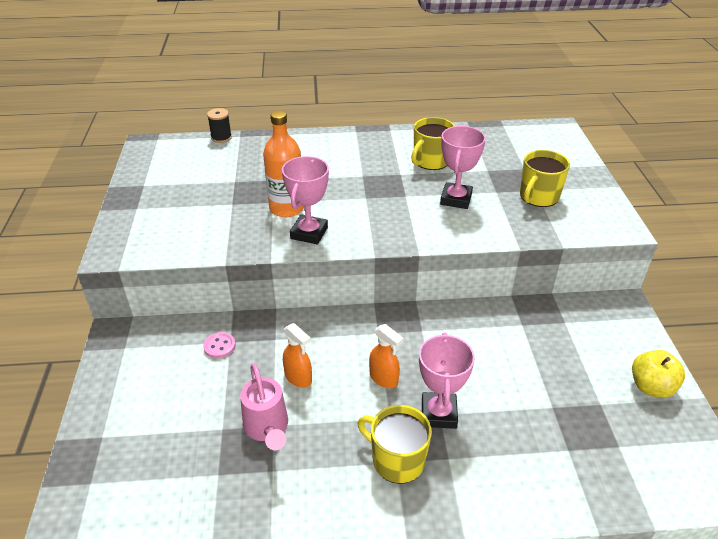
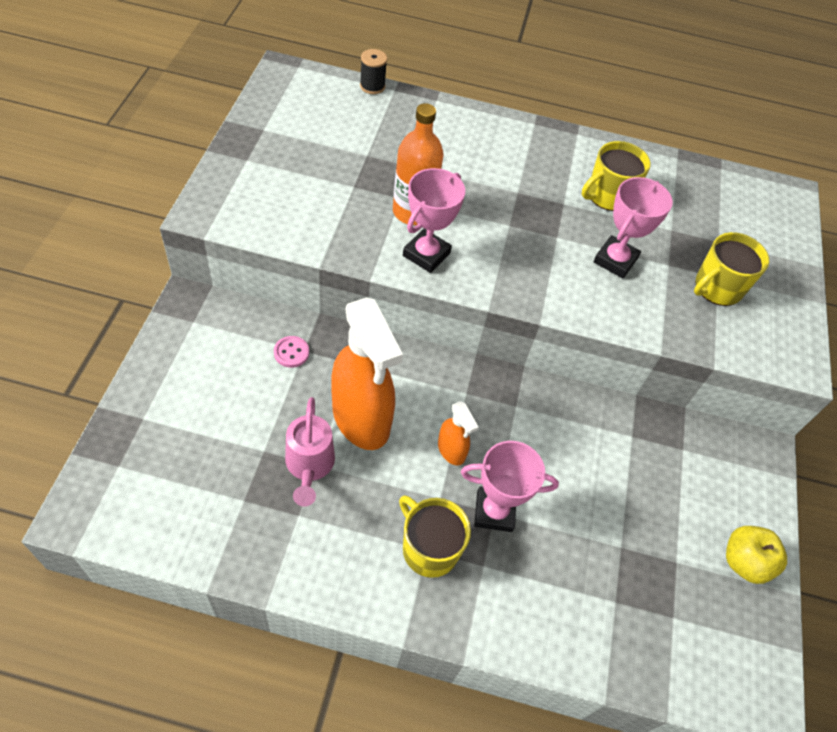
camera: 10 degrees right, 15 degrees up
orange spray bottle [283,323,312,388] -> orange spray bottle [331,298,403,450], size x2.16
pink trophy [419,332,475,429] -> pink trophy turned 75 degrees clockwise [461,441,559,532]

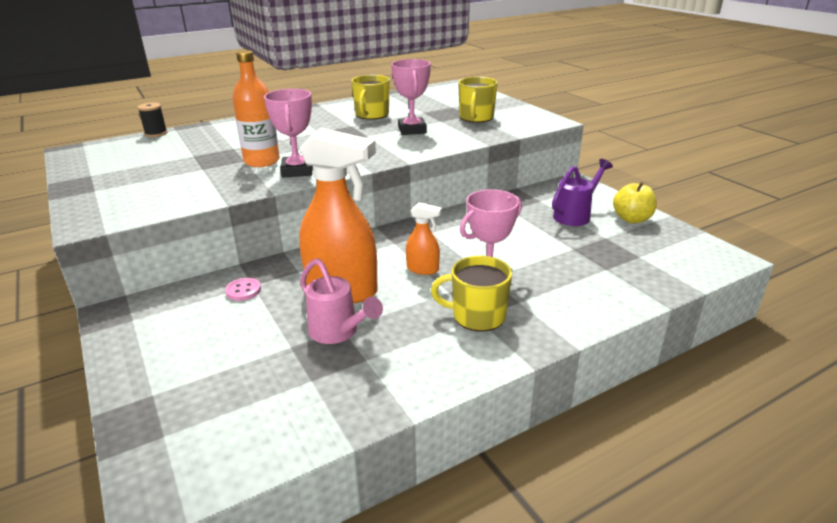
camera: 35 degrees left, 25 degrees down
none -> purple watering can [552,159,613,226]

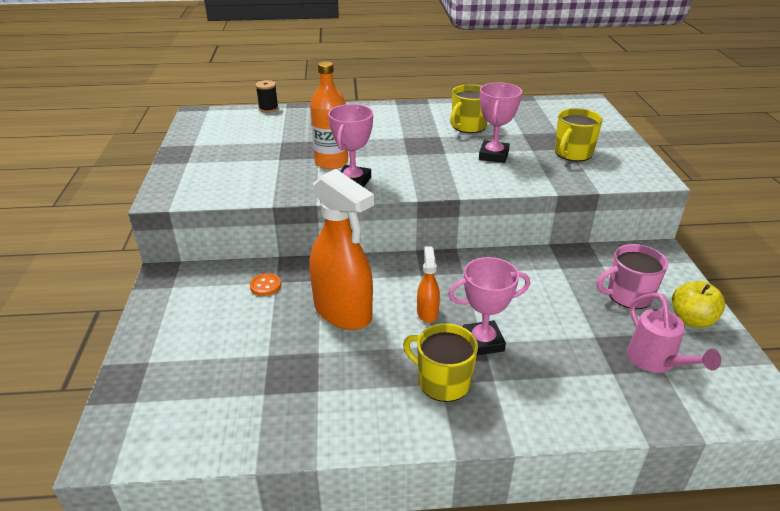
camera: 25 degrees right, 5 degrees up
pink button [225,278,261,301] -> orange button [250,273,281,296]
pink watering can [300,258,383,344] -> pink watering can moved to [627,293,721,373]
orange spray bottle [406,202,442,275] -> orange spray bottle turned 135 degrees counterclockwise [417,246,440,323]
purple watering can [552,159,613,226] -> pink mug [596,244,668,309]

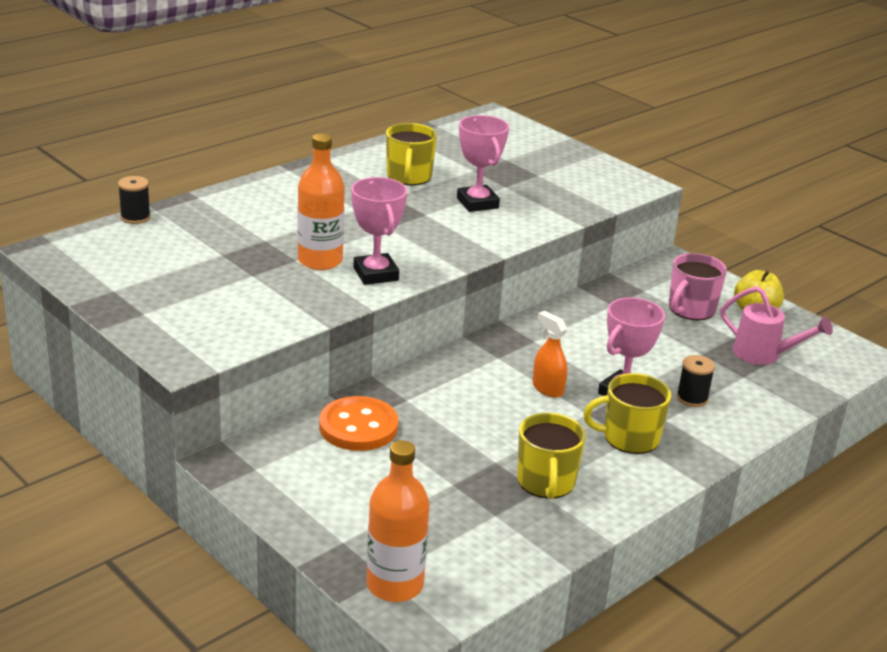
camera: 40 degrees left, 5 degrees down
orange button [250,273,281,296] -> orange button [319,396,398,451], size x1.98
orange spray bottle [309,169,374,330] -> none
yellow mug [555,108,603,161] -> yellow mug moved to [517,413,586,499]
none -> orange bottle [366,440,430,602]
none -> black spool [677,355,715,407]

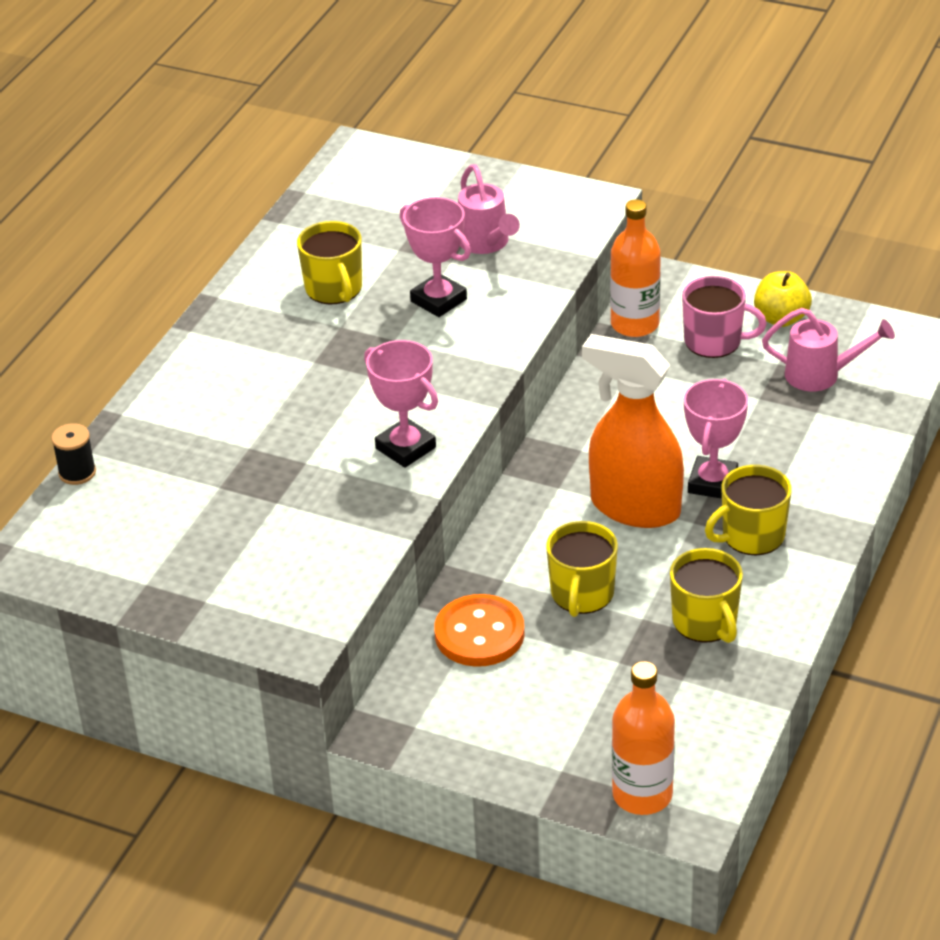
camera: 20 degrees left, 10 degrees up
orange bottle [297,133,345,270] -> orange bottle moved to [610,199,661,337]
orange spray bottle [533,311,567,398] -> orange spray bottle [582,334,684,528], size x2.16
pink mug [669,253,727,320] -> pink mug turned 90 degrees counterclockwise [682,276,767,358]
black spool [677,355,715,407] -> none
none -> pink watering can [458,164,520,254]
none -> yellow mug [546,521,618,617]

